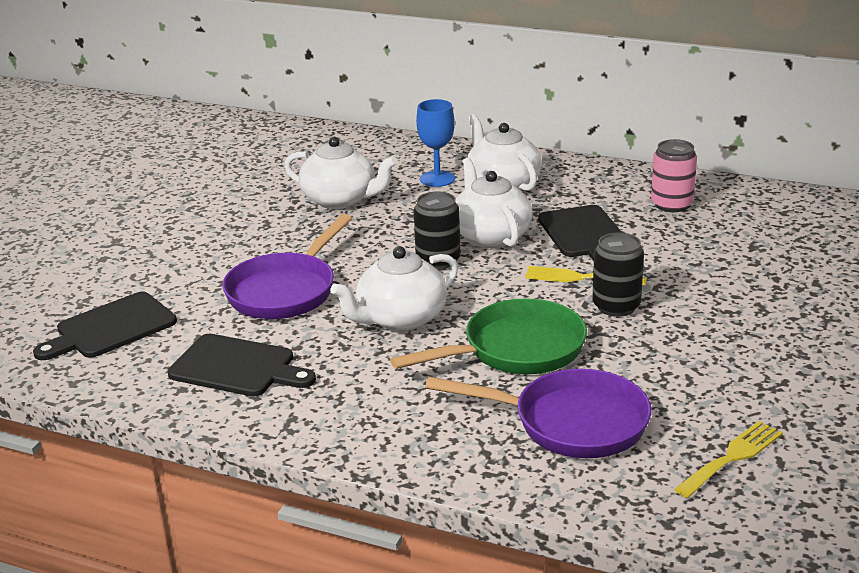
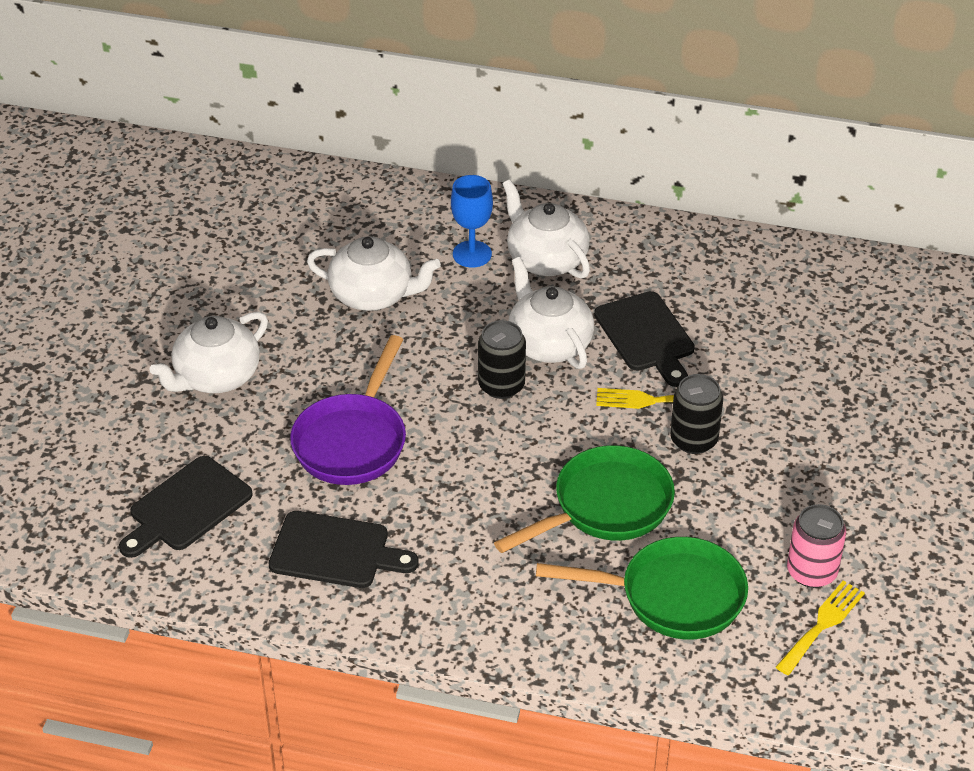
camera: 10 degrees left, 15 degrees up
white teapot [330,246,458,331] -> white teapot moved to [150,312,268,393]
purple pan [425,369,652,458] -> green pan [536,537,748,639]
pink can [651,139,697,212] -> pink can moved to [787,504,846,588]

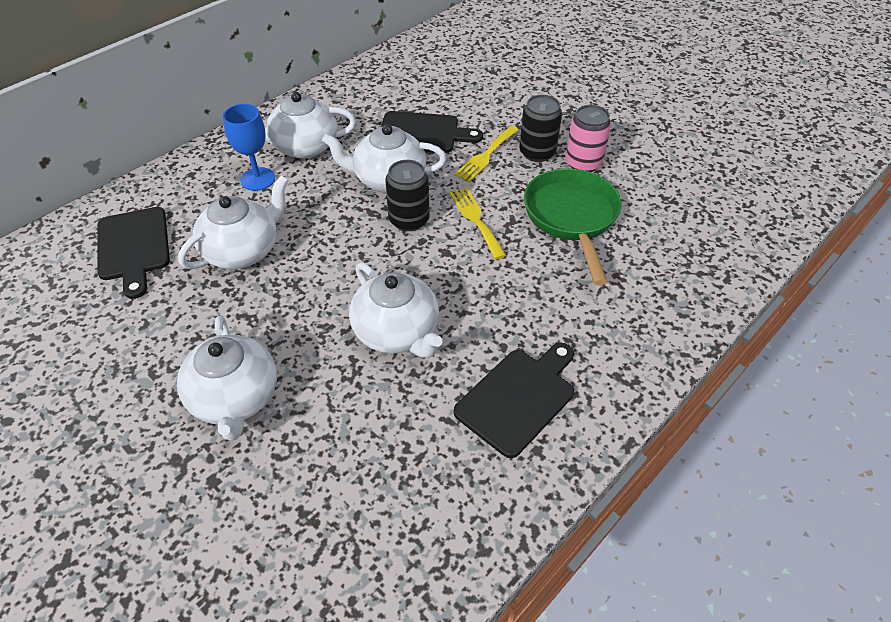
camera: 60 degrees left, 5 degrees up
black cutting board [119,456,253,558] -> black cutting board moved to [97,207,170,299]
purple pan [290,335,406,485] -> white teapot [349,262,442,358]
green pan [536,537,748,639] -> none
yellow fork [776,581,865,675] -> yellow fork moved to [449,188,506,259]
pink can [787,504,846,588] -> pink can moved to [565,105,611,172]

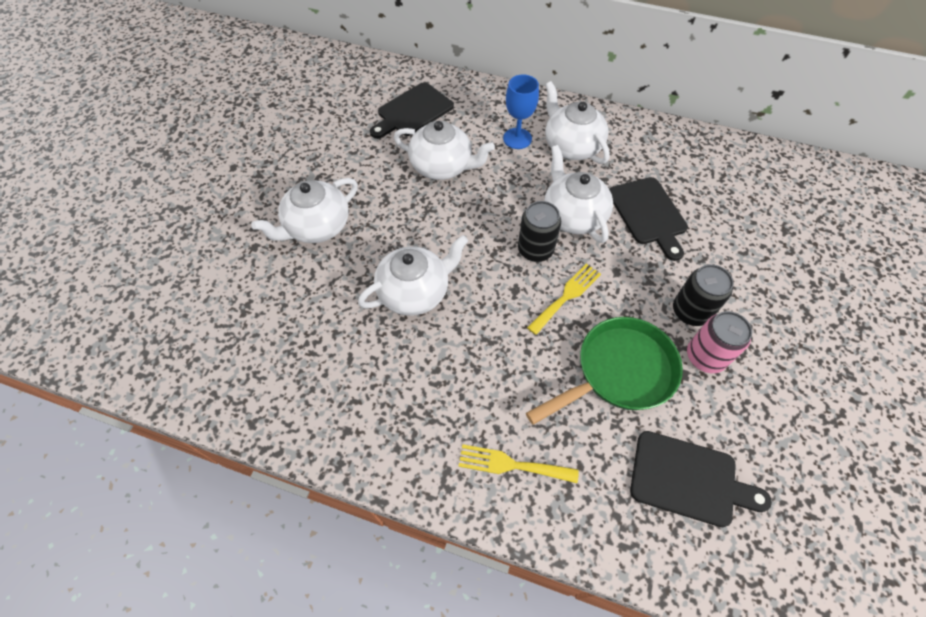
camera: 65 degrees right, 10 degrees up
white teapot [349,262,442,358] -> white teapot turned 150 degrees counterclockwise [358,235,468,316]
yellow fork [454,126,519,182] -> yellow fork moved to [458,444,579,483]
black cutting board [454,343,574,458] -> black cutting board moved to [630,431,772,527]

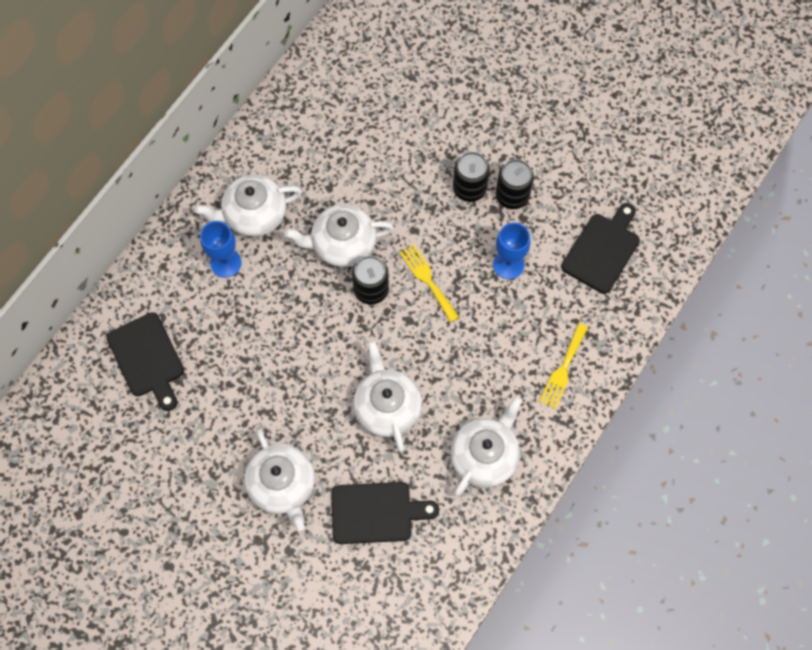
camera: 75 degrees left, 10 degrees up
white teapot [394,120,495,180] -> white teapot moved to [450,396,522,497]
green pan [526,317,683,425] -> blue goblet [493,223,530,279]
black cutting board [609,177,688,261] -> black cutting board moved to [331,482,439,544]
pink can [687,311,752,373] -> black can [496,159,534,209]

